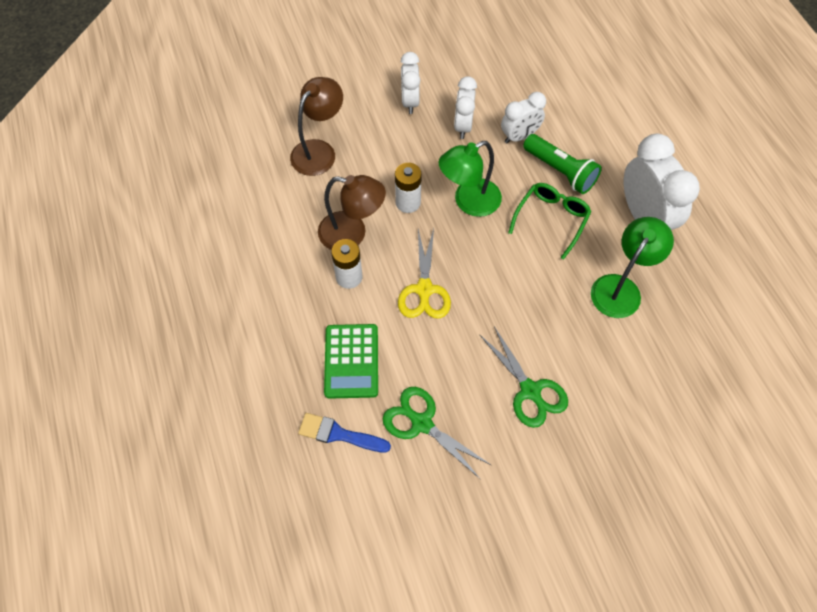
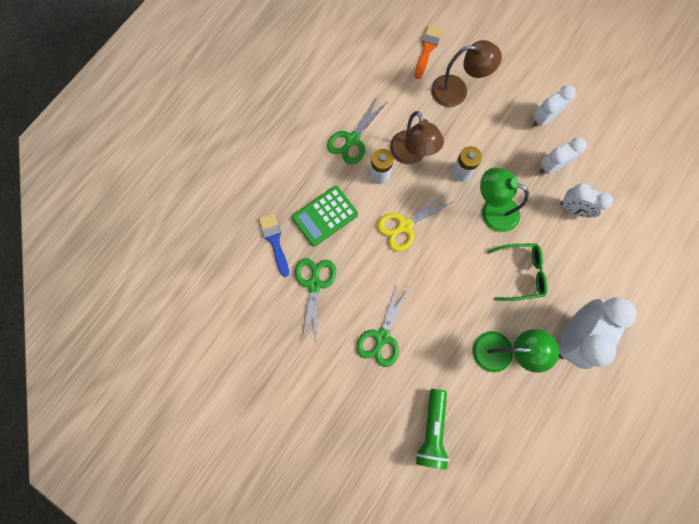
camera: 55 degrees right, 15 degrees up
green flashlight [523,134,602,194] -> green flashlight moved to [416,389,449,469]
none -> green scissors [327,96,386,164]
none -> orange brush [415,25,443,79]

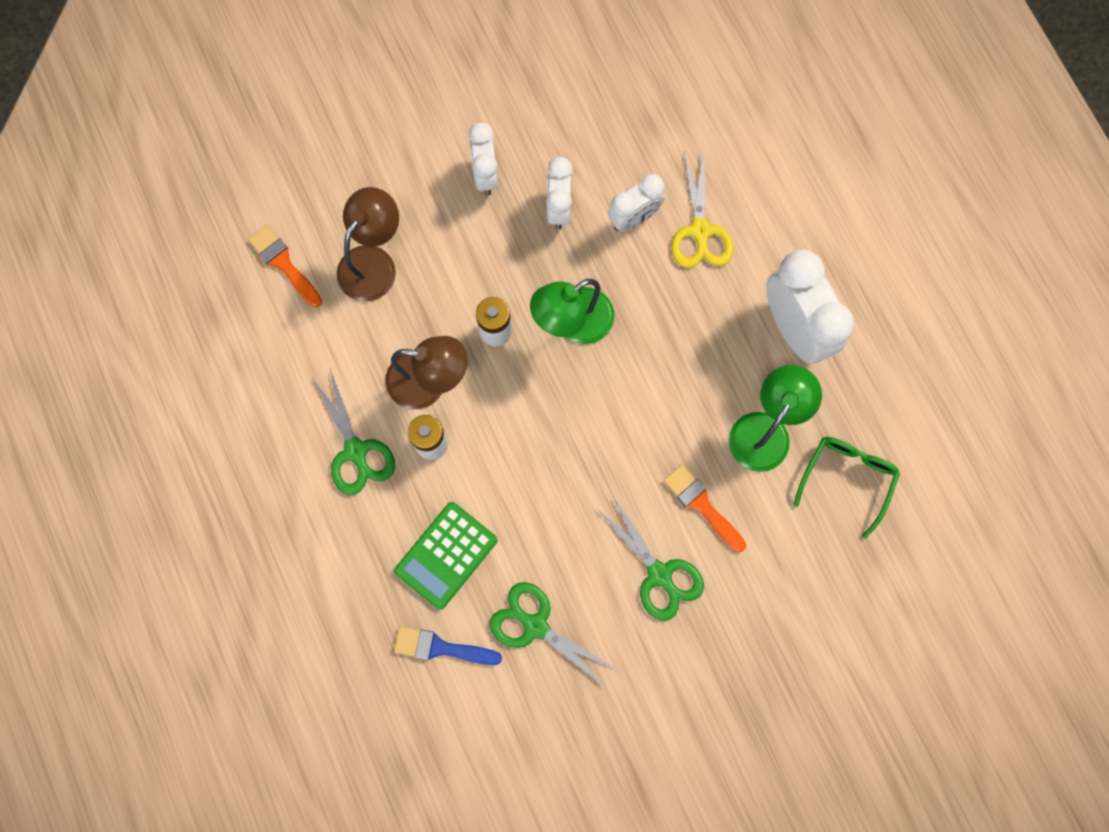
camera: 60 degrees left, 0 degrees up
green calculator [292,186,358,247] -> green calculator turned 45 degrees clockwise [394,502,498,610]
yellow scissors [377,192,454,251] -> yellow scissors moved to [671,149,733,268]
green flashlight [416,389,449,469] -> none
green glasses [487,243,548,301] -> green glasses moved to [793,437,900,539]
none -> orange brush [663,464,746,552]

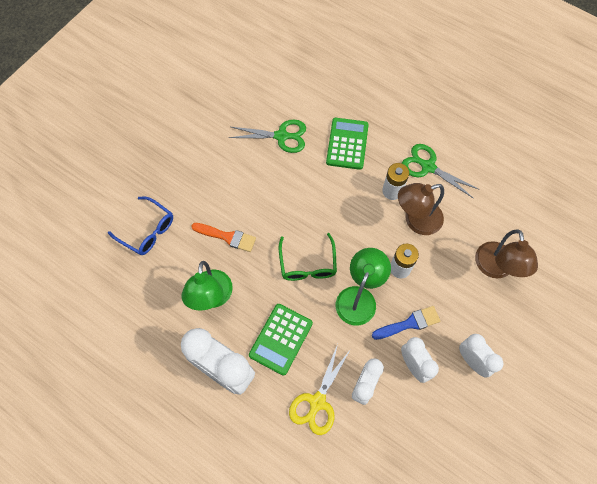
camera: 150 degrees right, 10 degrees down
orange brush [248,225,322,307] -> none
blue brush [394,626,502,665] -> blue brush moved to [372,306,440,340]
green scissors [596,496,704,621] -> none
yellow scissors [671,149,733,268] -> yellow scissors turned 120 degrees counterclockwise [289,344,350,435]
green glasses [793,437,900,539] -> green glasses moved to [279,233,337,281]
none -> blue glasses [108,196,173,255]
none -> green calculator [249,304,313,376]

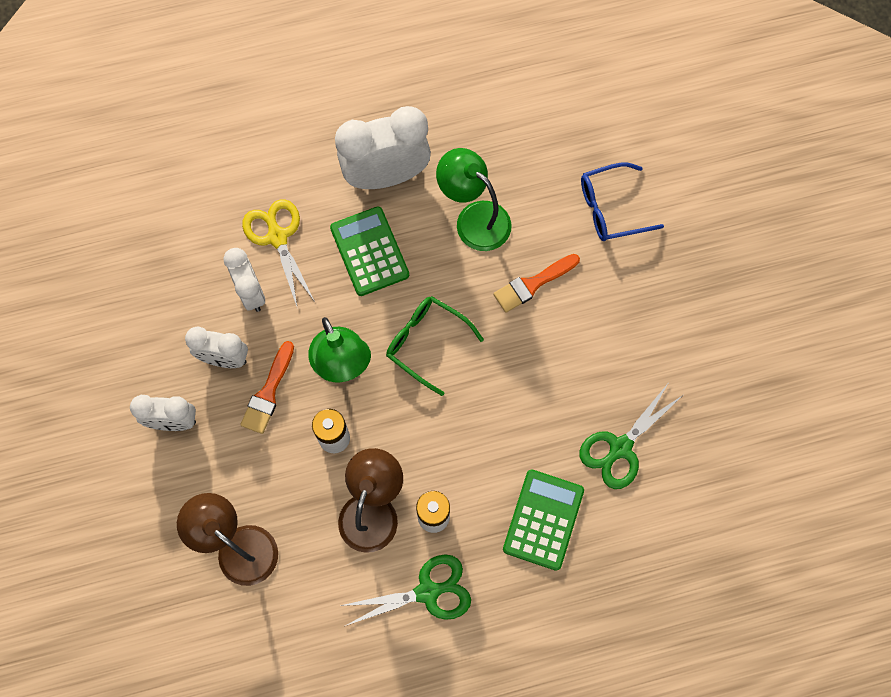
camera: 130 degrees right, 5 degrees up
green calculator [326,118,369,170] -> green calculator turned 120 degrees counterclockwise [503,469,584,571]
blue brush [372,306,440,340] -> orange brush [240,341,294,434]

